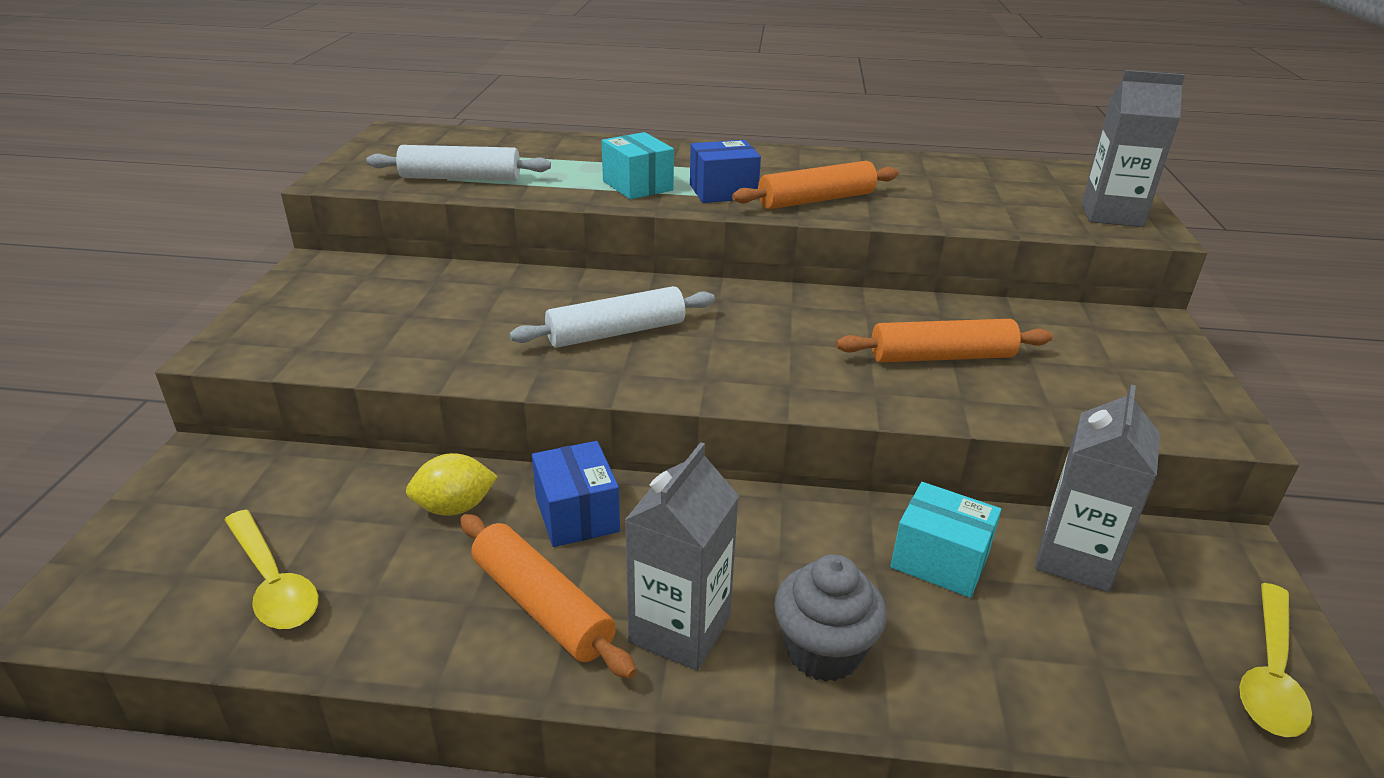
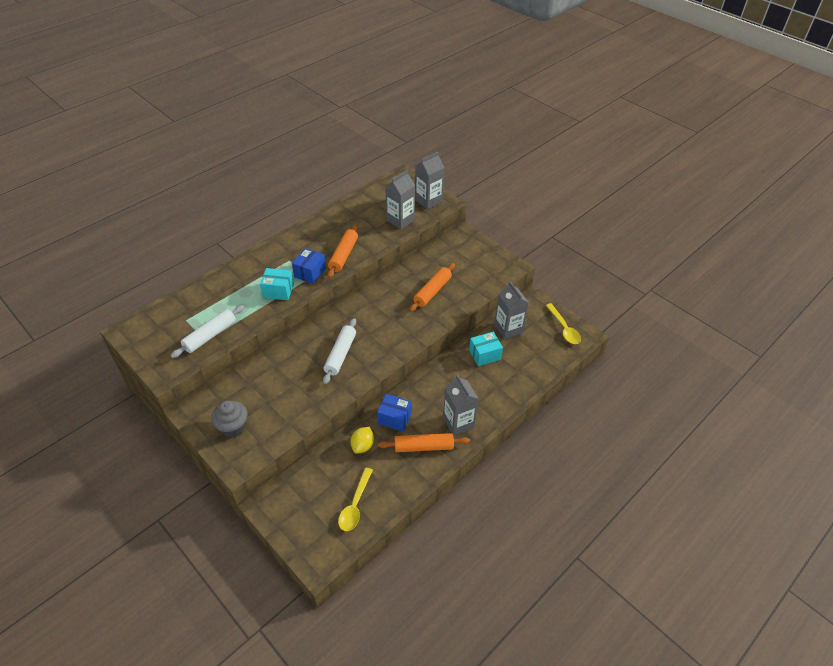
camera: 50 degrees left, 15 degrees up
yellow spoon [224,510,318,629] -> yellow spoon turned 105 degrees clockwise [338,468,373,531]
grey cupcake [774,554,887,682] -> grey cupcake moved to [211,401,247,438]
none -> grey carton [385,170,415,229]

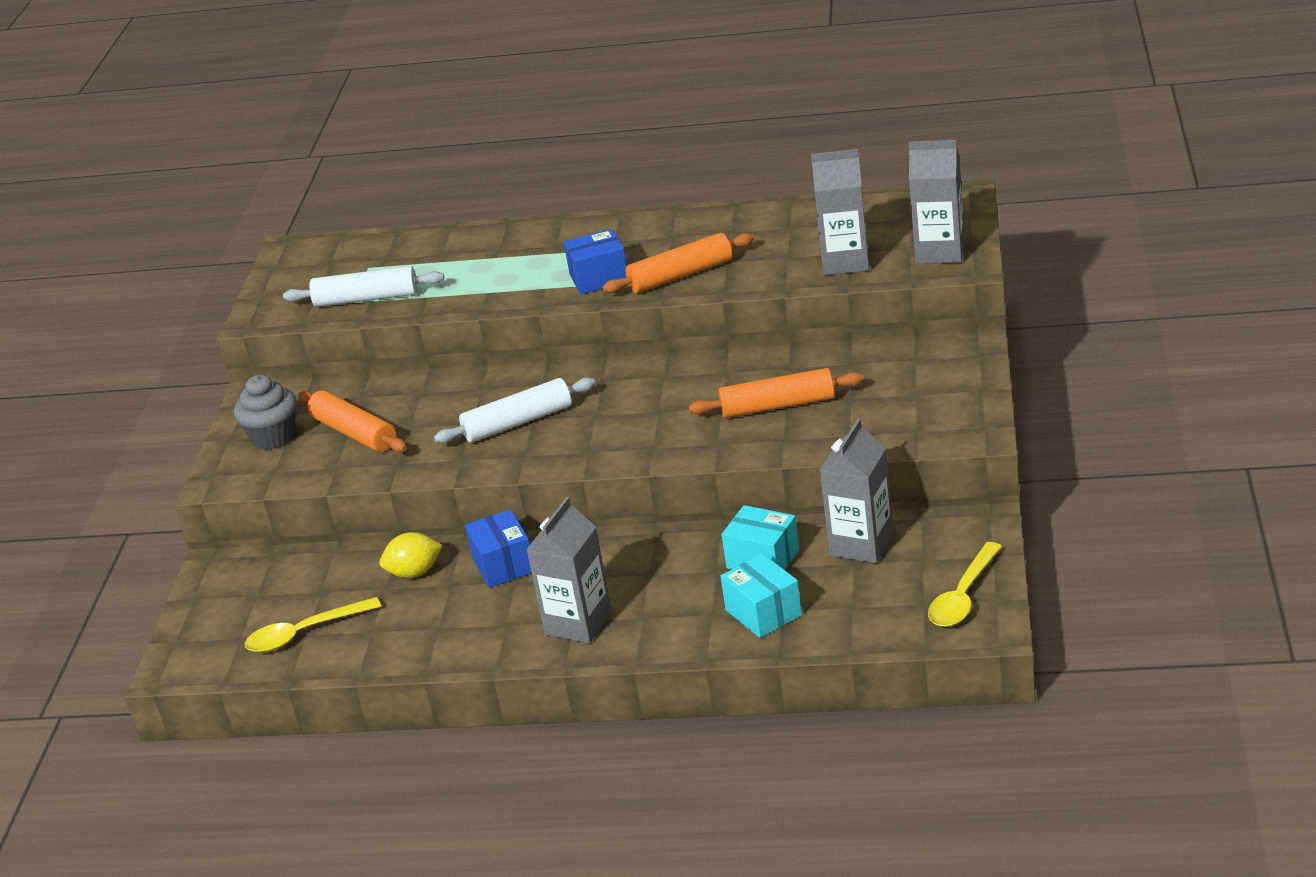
camera: 55 degrees right, 15 degrees down
turquoise box [260,268,294,300] -> turquoise box moved to [720,553,802,638]
orange rolling pin [378,433,470,452] -> orange rolling pin moved to [298,390,407,452]

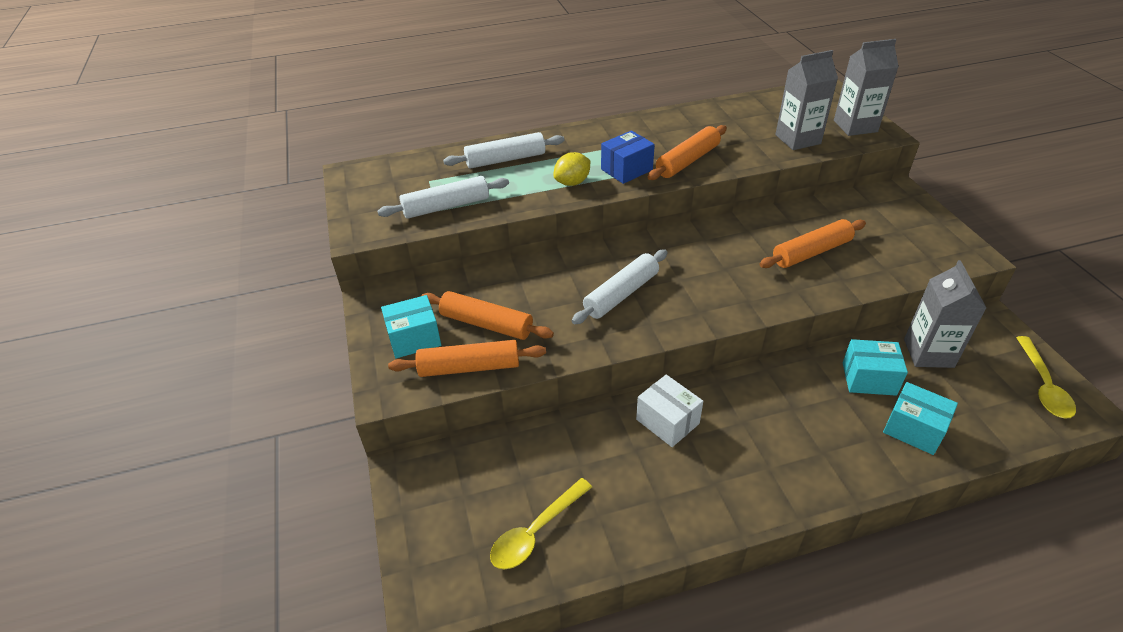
camera: 25 degrees left, 10 degrees up
grey cupcake [234,375,297,450] -> turquoise box [381,295,441,358]
yellow lemon [380,532,442,578] -> yellow lemon moved to [553,152,590,186]
blue box [465,509,531,588] -> white box [636,375,703,447]
grey carton [526,497,612,643] -> none
none -> orange rolling pin [388,340,546,377]
none -> white rolling pin [443,132,564,169]

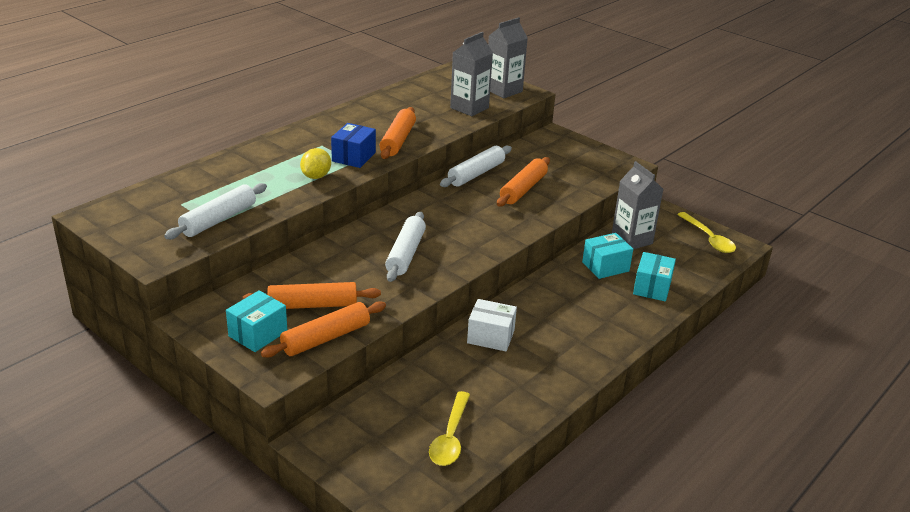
camera: 35 degrees left, 10 degrees down
white rolling pin [443,132,564,169] -> white rolling pin moved to [440,145,512,187]
turquoise box [883,382,958,455] -> turquoise box turned 75 degrees counterclockwise [633,252,676,302]

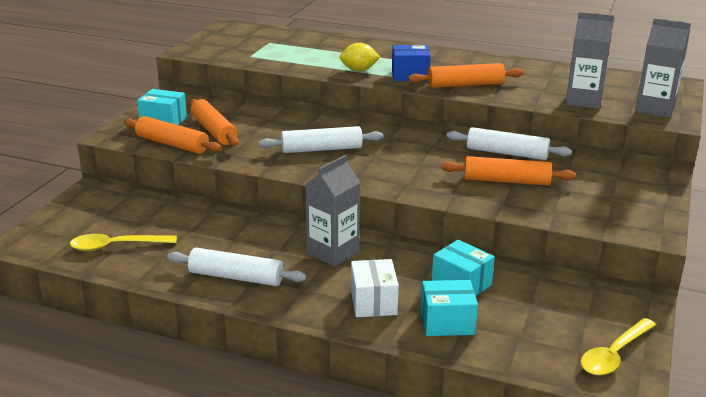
camera: 70 degrees right, 5 degrees down
white rolling pin [164,183,267,239] -> white rolling pin moved to [167,247,306,286]
white box [467,299,517,351] -> white box moved to [351,259,399,317]
grey carton [612,161,663,249] -> grey carton moved to [305,155,360,267]

